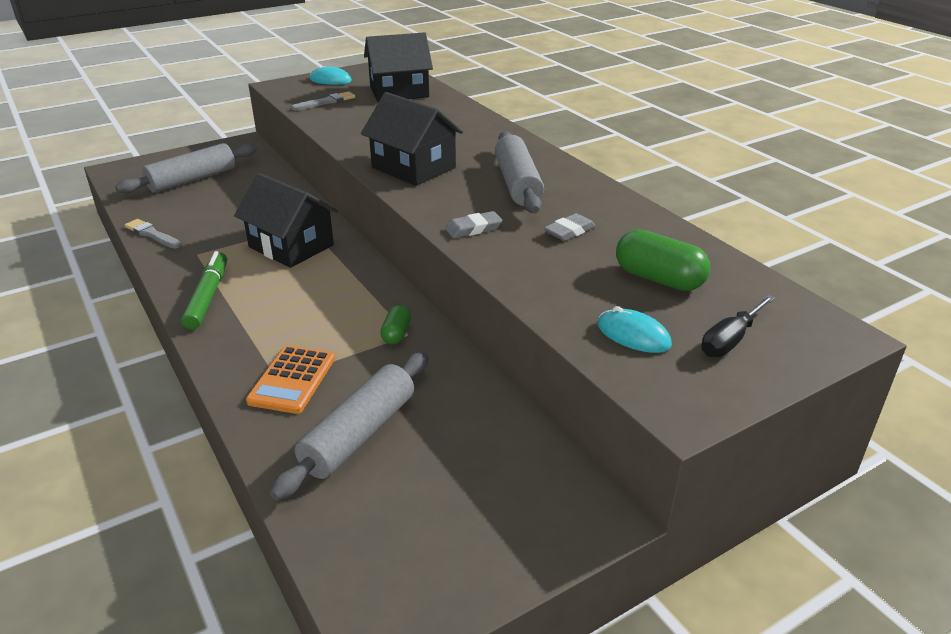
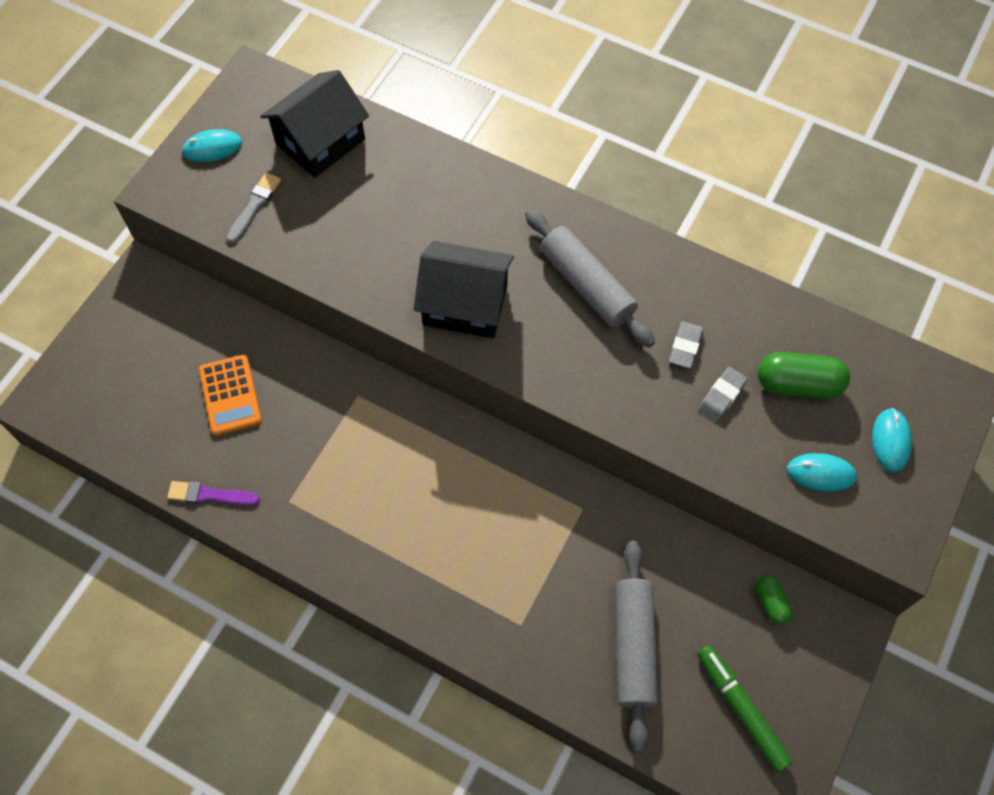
camera: 30 degrees left, 30 degrees up
grey rolling pin [115,143,257,193] -> none
grey brush [125,219,181,249] -> purple brush [167,481,260,506]
green marker [181,251,227,330] -> green marker moved to [697,645,793,772]
black house [234,173,338,268] -> none
orange calculator [246,345,335,414] -> orange calculator moved to [199,355,262,436]
green capsule [380,305,411,344] -> green capsule moved to [756,575,793,625]
grey eraser [445,211,502,238] -> grey eraser moved to [698,367,748,422]
black screwdriver [701,295,775,357] -> turquoise mouse [872,408,912,472]

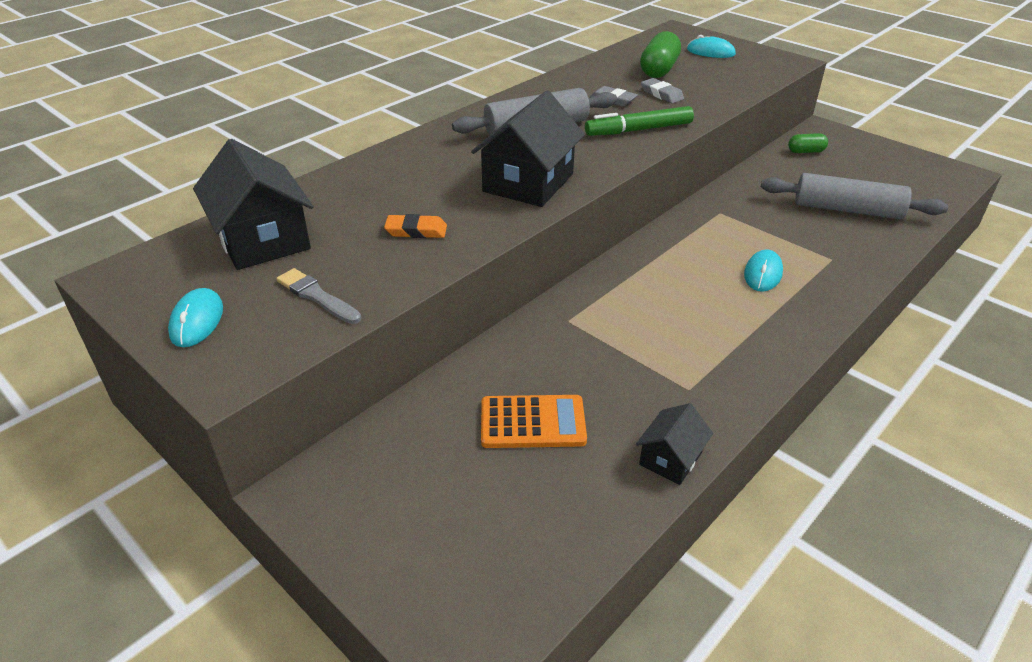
camera: 75 degrees left, 25 degrees down
purple brush [167,481,260,506] -> black house [636,403,713,485]
green marker [697,645,793,772] -> green marker moved to [585,106,694,136]
turquoise mouse [787,453,857,492] -> turquoise mouse moved to [744,249,783,292]
none -> orange eraser [384,214,447,238]

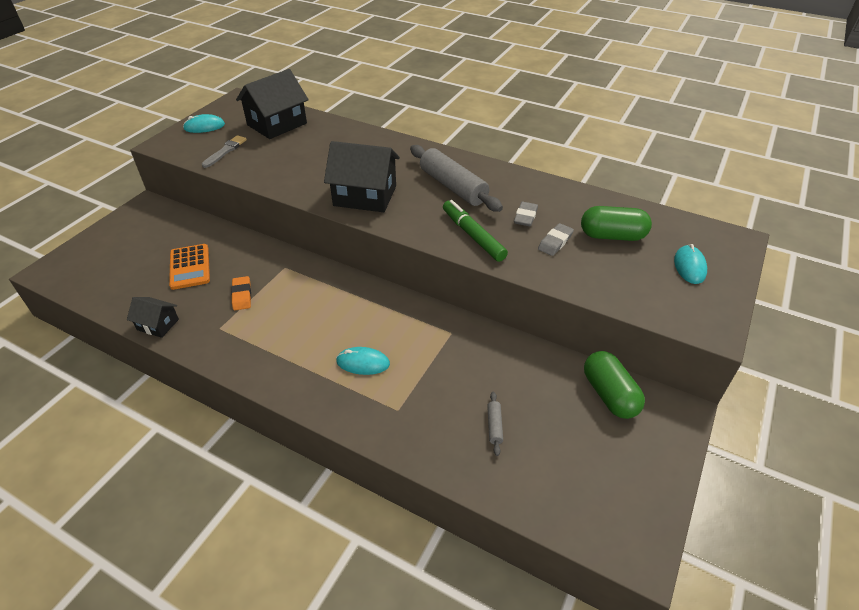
camera: 75 degrees right, 5 degrees up
orange eraser [384,214,447,238] -> orange eraser moved to [231,276,251,310]
grey rolling pin [761,173,948,219] -> grey rolling pin [487,392,503,456], size x0.41
green capsule [788,133,828,153] -> green capsule [584,351,645,419], size x1.76

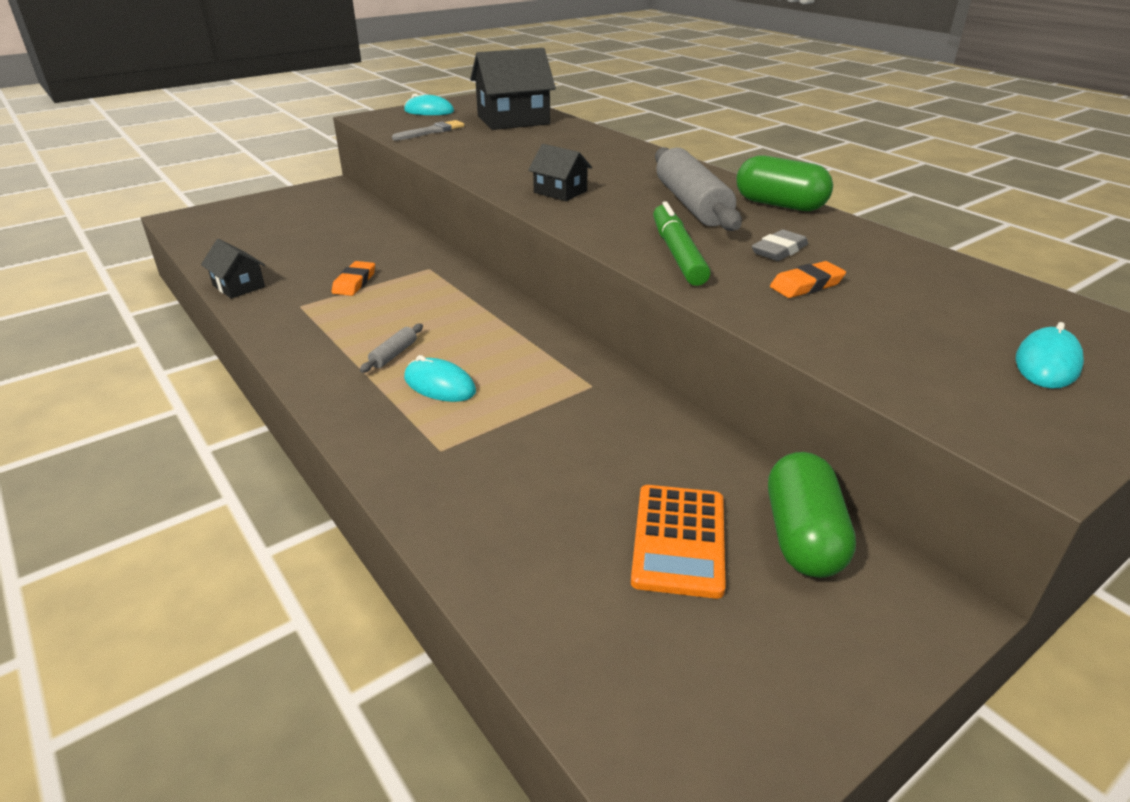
camera: 25 degrees right, 10 degrees down
orange calculator [169,244,210,290] -> orange calculator moved to [631,485,726,599]
black house [324,141,400,212] -> black house [528,144,592,201], size x0.53
grey rolling pin [487,392,503,456] -> grey rolling pin moved to [360,324,423,373]
grey eraser [538,223,574,256] -> orange eraser [770,261,846,298]
green capsule [581,206,652,241] -> green capsule moved to [736,156,833,211]

